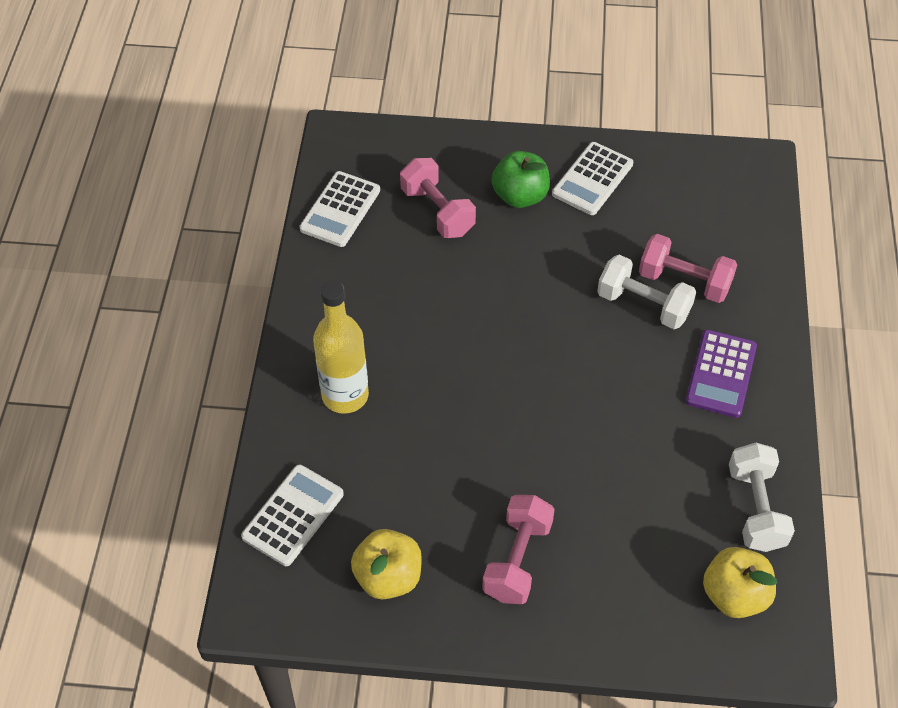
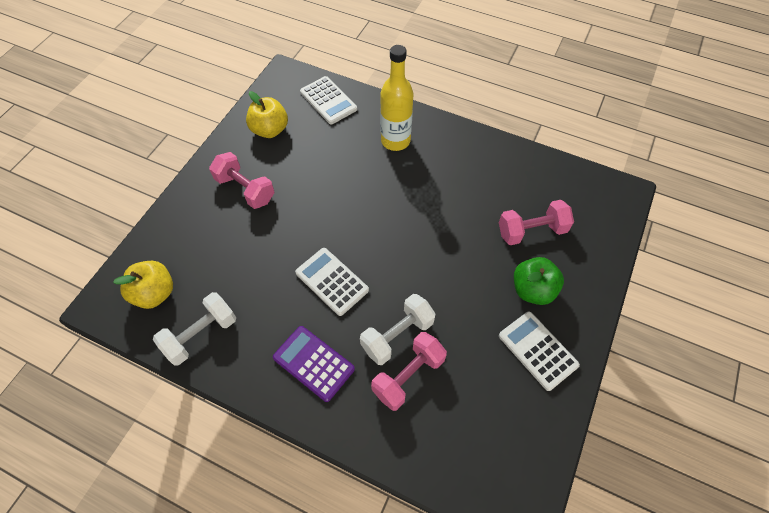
camera: 110 degrees right, 5 degrees up
white calculator [299,171,380,247] -> white calculator moved to [295,248,369,316]
white dumbbell [729,443,795,552] -> white dumbbell turned 60 degrees counterclockwise [153,292,236,365]

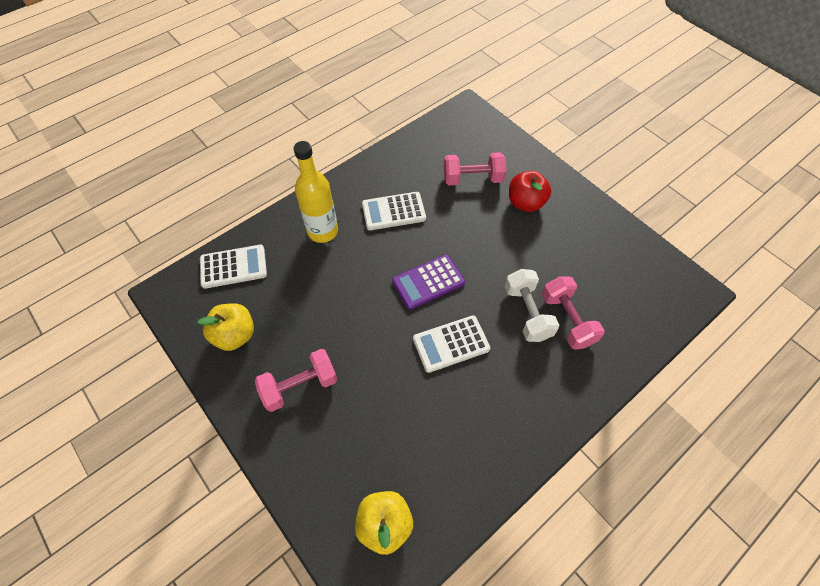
camera: 65 degrees left, 0 degrees up
white dumbbell [153,292,236,365] -> none
purple calculator [273,326,355,402] -> purple calculator moved to [392,255,465,310]
pink dumbbell [499,200,574,245] -> pink dumbbell turned 75 degrees clockwise [444,152,507,185]
white calculator [499,312,580,391] -> white calculator moved to [362,192,426,230]
green apple [514,257,564,305] -> red apple [509,171,551,212]

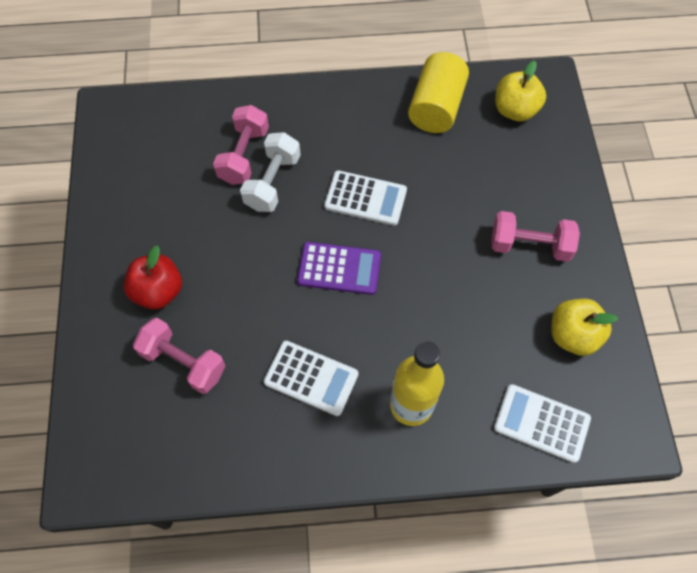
camera: 145 degrees left, 5 degrees up
none -> yellow cylinder [408,52,469,133]

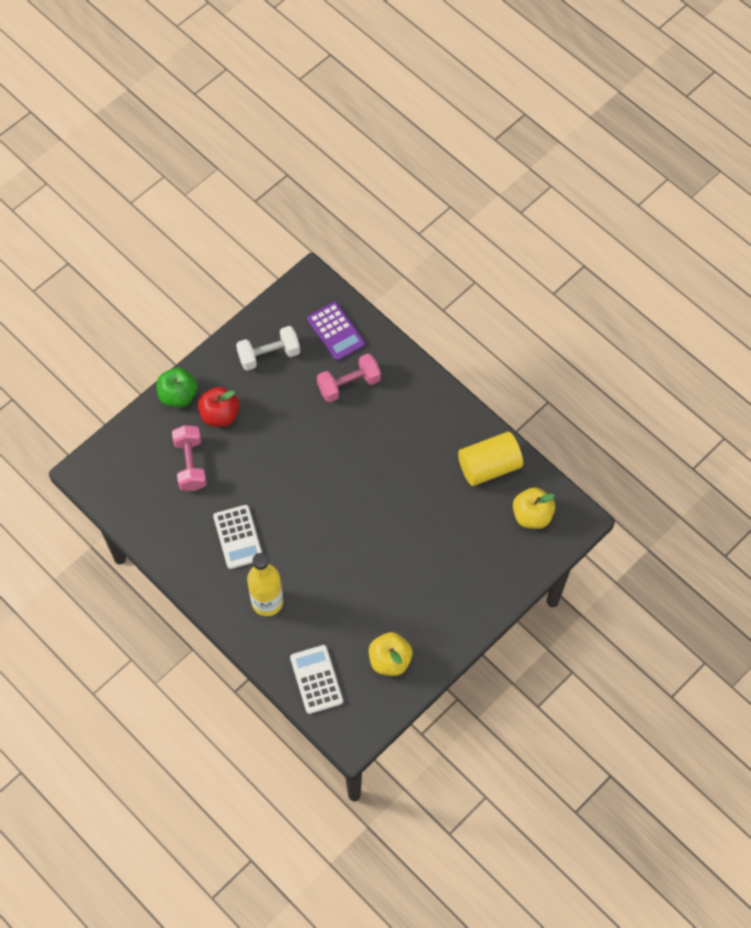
camera: 50 degrees right, 0 degrees up
white dumbbell [240,132,301,212] -> white dumbbell moved to [236,326,300,371]
purple calculator [297,242,381,295] -> purple calculator moved to [307,302,365,361]
white calculator [324,170,407,226] -> none
pink dumbbell [491,211,580,262] -> none
none -> green apple [157,368,198,408]

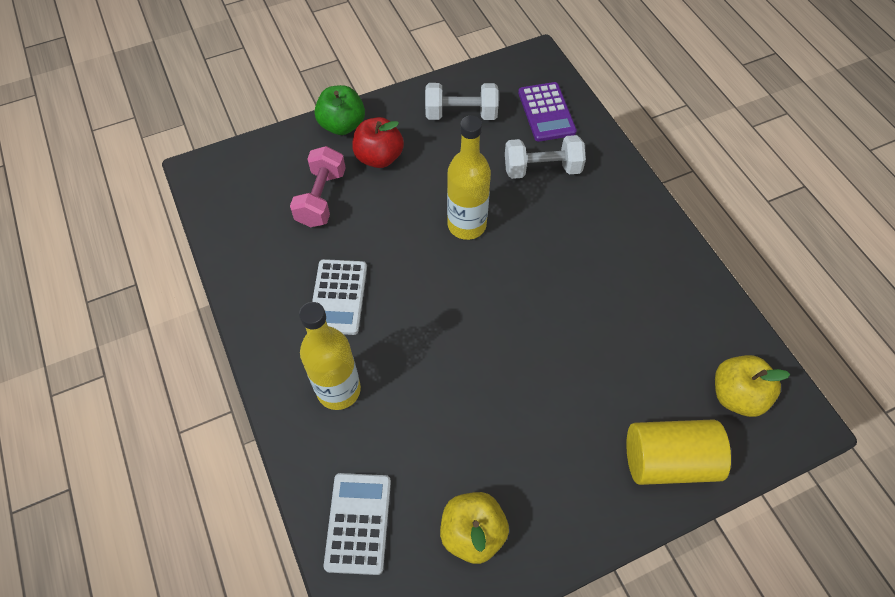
camera: 20 degrees right, 5 degrees down
pink dumbbell [317,354,381,402] -> white dumbbell [505,135,586,179]
yellow cylinder [458,432,523,486] -> yellow cylinder moved to [626,419,731,485]
none -> yellow bottle [447,116,491,240]

